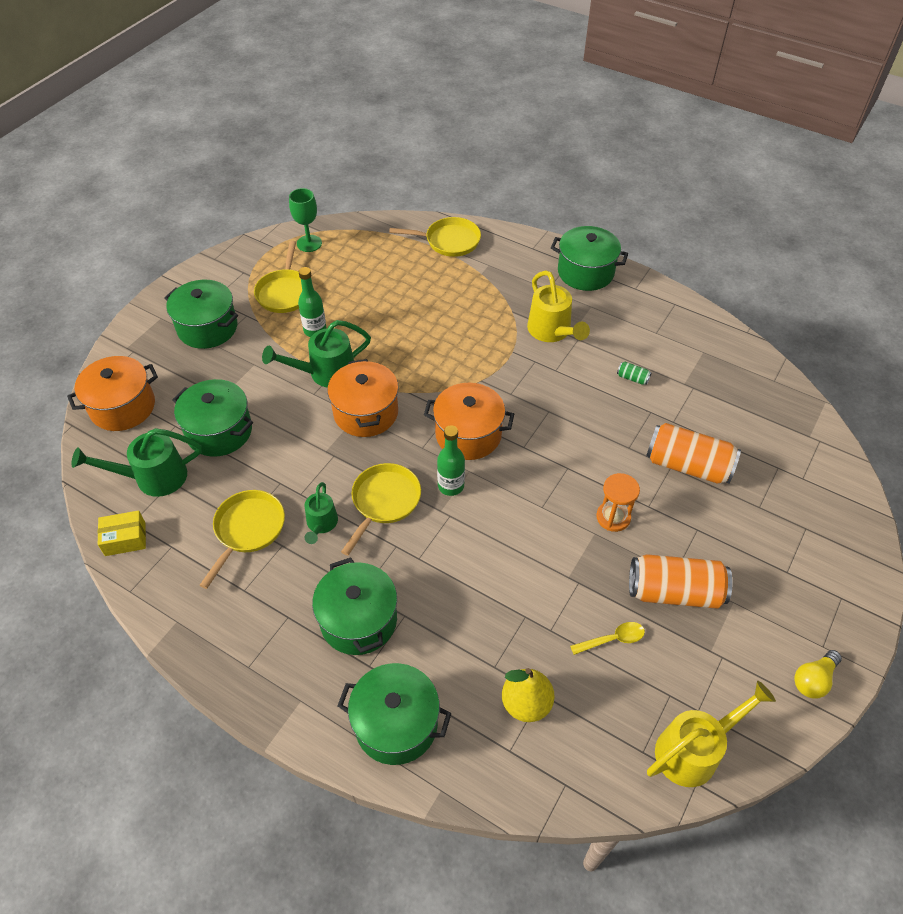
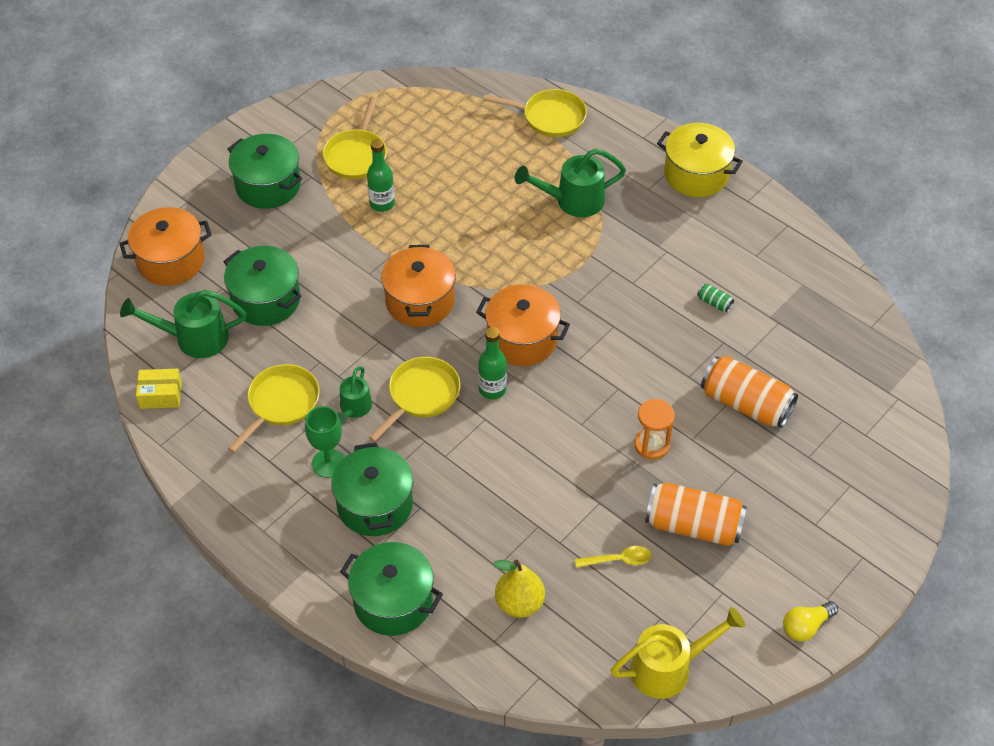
camera: 10 degrees right, 0 degrees up
green watering can [262,320,371,388] -> green watering can moved to [515,148,626,217]
green goblet [289,188,322,252] -> green goblet moved to [305,406,344,478]
yellow watering can [527,270,590,342] -> none
green pot [551,226,628,291] -> yellow pot [657,123,743,197]

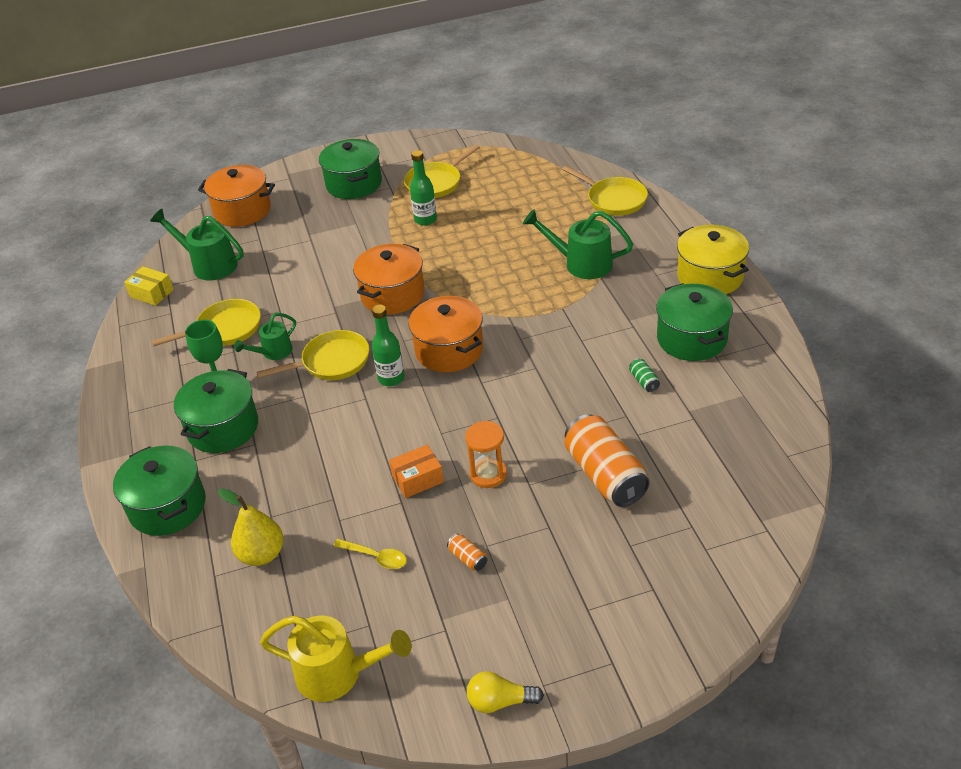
camera: 35 degrees right, 10 degrees down
green pot [223,246,301,326] -> green pot moved to [656,283,733,361]
orange can [645,483,747,546] -> orange can [447,534,487,571], size x0.41
none -> orange box [389,445,444,498]

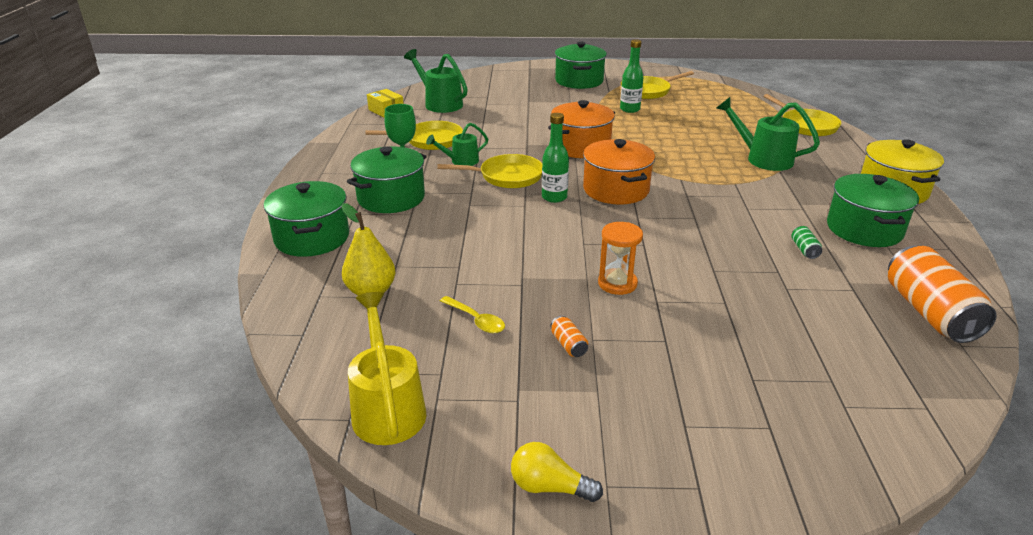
camera: 15 degrees right, 10 degrees down
orange pot [198,165,275,227] -> none
yellow watering can [260,615,412,702] -> yellow watering can turned 135 degrees counterclockwise [348,292,426,445]
orange box [389,445,444,498] -> none
orange can [565,414,649,507] -> orange can moved to [888,246,997,343]

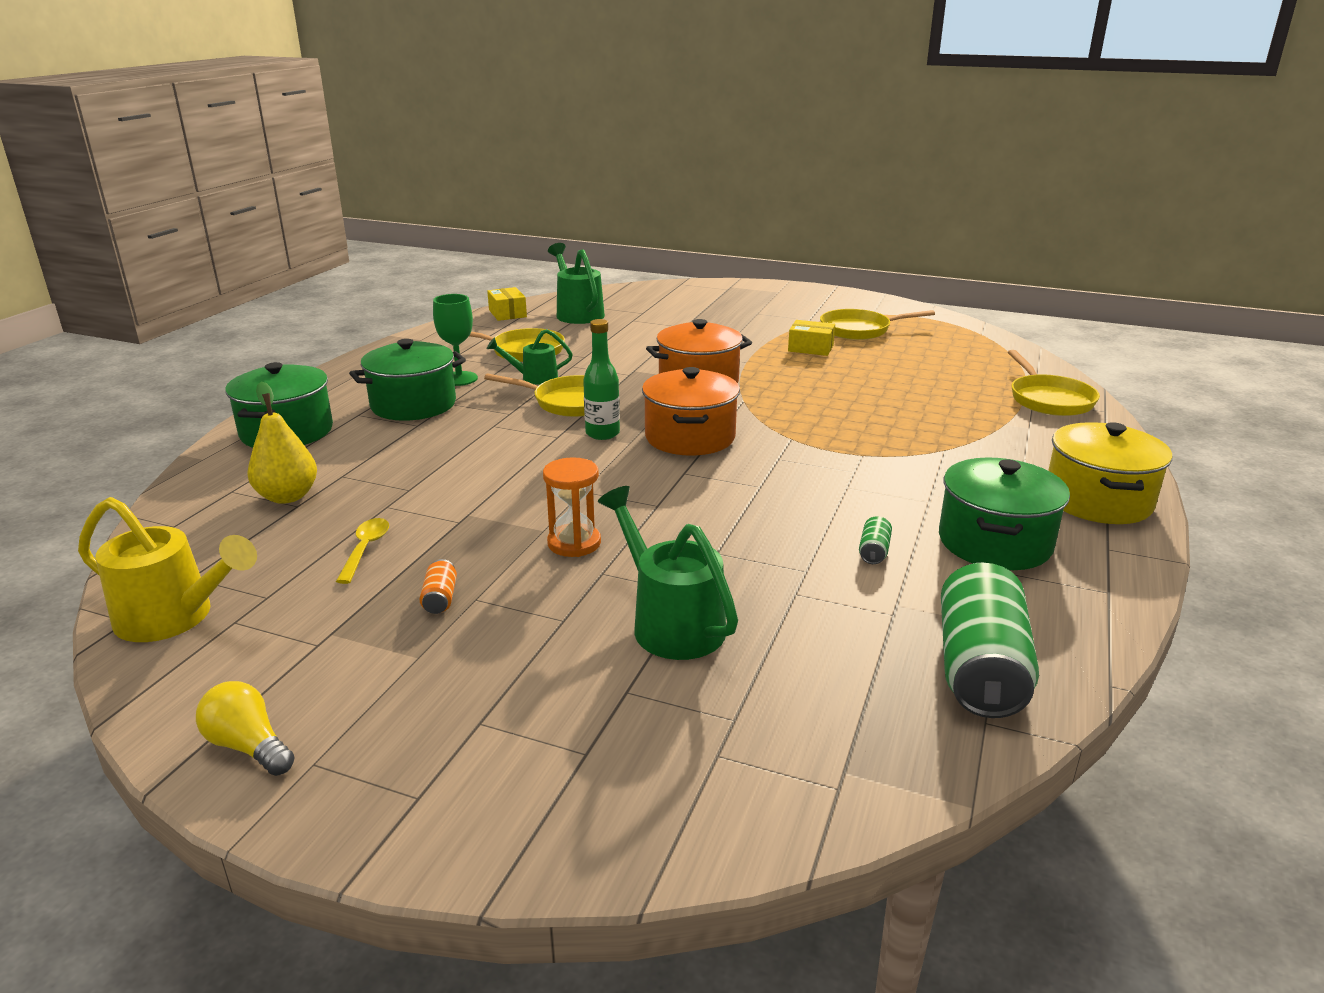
camera: 20 degrees right, 5 degrees down
yellow watering can [348,292,426,445] -> yellow watering can turned 105 degrees clockwise [78,497,257,642]
yellow spoon [440,296,505,333] -> yellow spoon turned 150 degrees counterclockwise [336,518,389,584]
green pot [555,42,607,89] -> none
green bottle [620,39,643,113] -> yellow box [788,320,835,356]
green watering can [717,97,820,171] -> green watering can moved to [598,486,738,660]
orange can [888,246,997,343] -> green can [941,562,1039,718]

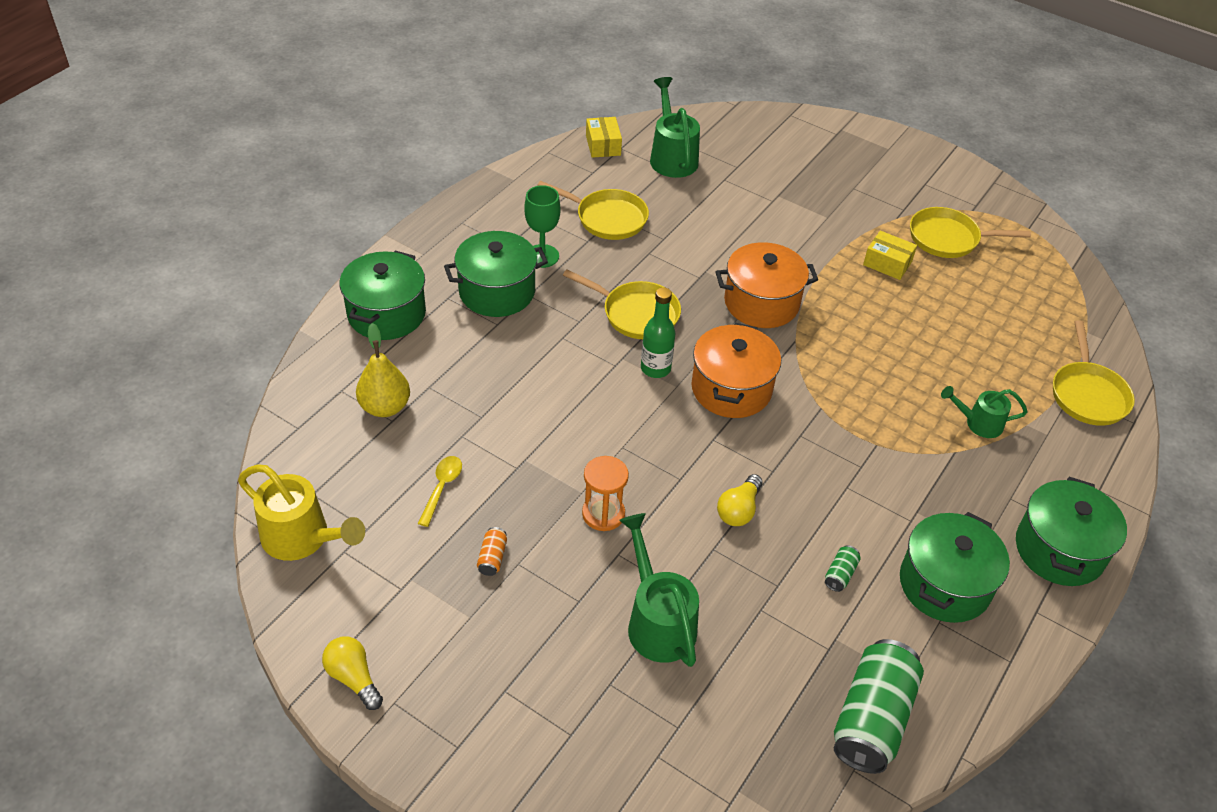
camera: 10 degrees right, 20 degrees up
green watering can [486,329,573,385] -> green watering can moved to [941,386,1028,438]
yellow pot [1048,422,1172,524] -> green pot [1016,477,1127,586]
none -> yellow light bulb [717,474,763,526]

